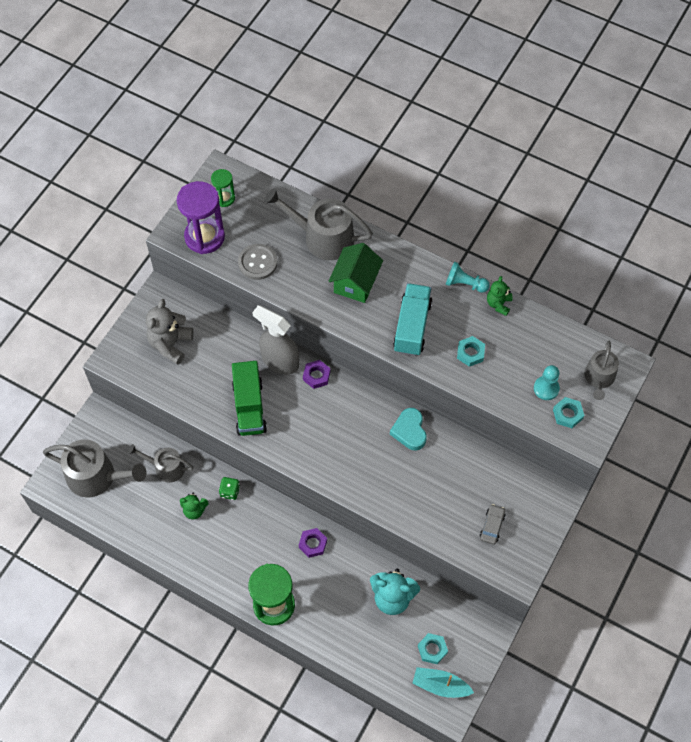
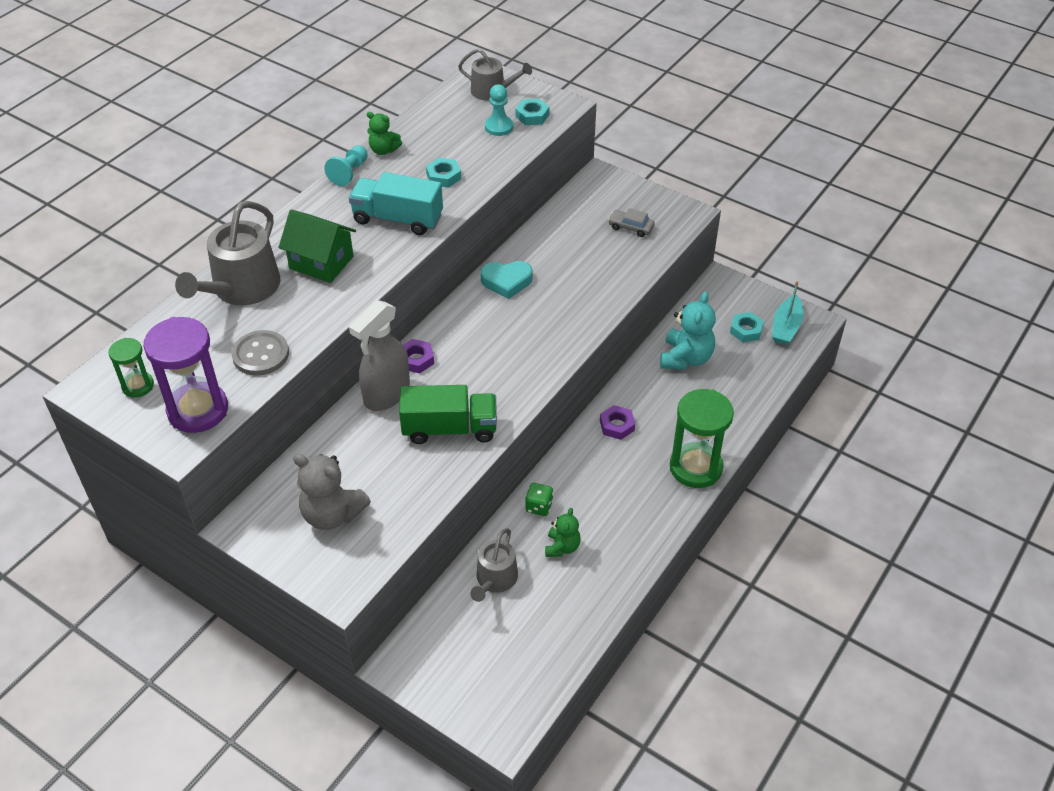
camera: 85 degrees left, 15 degrees down
grey watering can [43,439,147,498] -> none

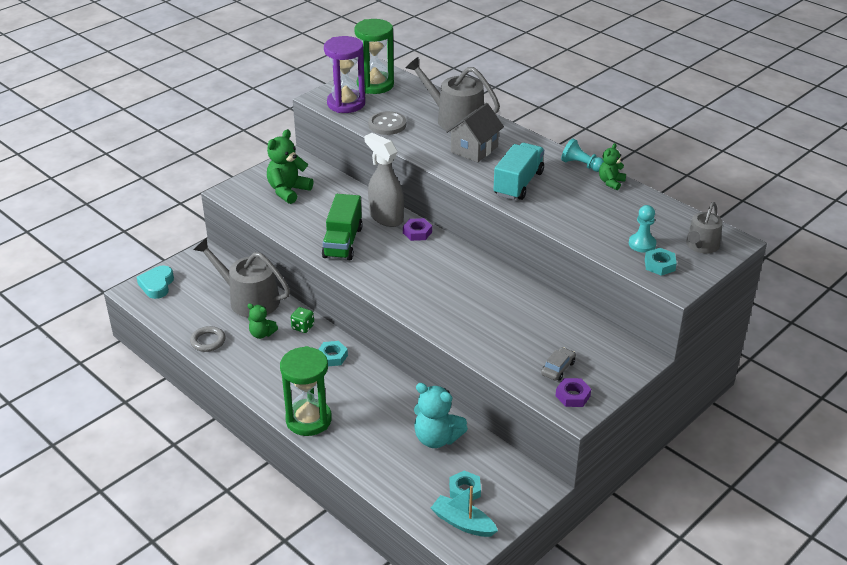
camera: 100 degrees right, 10 degrees down
green hourglass [108,338,154,397] -> green hourglass [354,19,394,94], size x1.89
green house [279,209,356,283] -> grey house [446,103,504,162]
grey teddy bear [293,454,371,530] -> green teddy bear [267,129,313,204]
turquoise nut [426,158,461,188] -> turquoise nut moved to [318,341,348,366]
grey watering can [470,528,518,602] -> grey watering can [194,238,290,318], size x1.64
turquoise heart [480,261,533,299] -> turquoise heart moved to [137,265,174,299]
purple nut [600,405,635,440] -> purple nut moved to [556,378,591,407]
none -> grey ring [190,326,226,352]

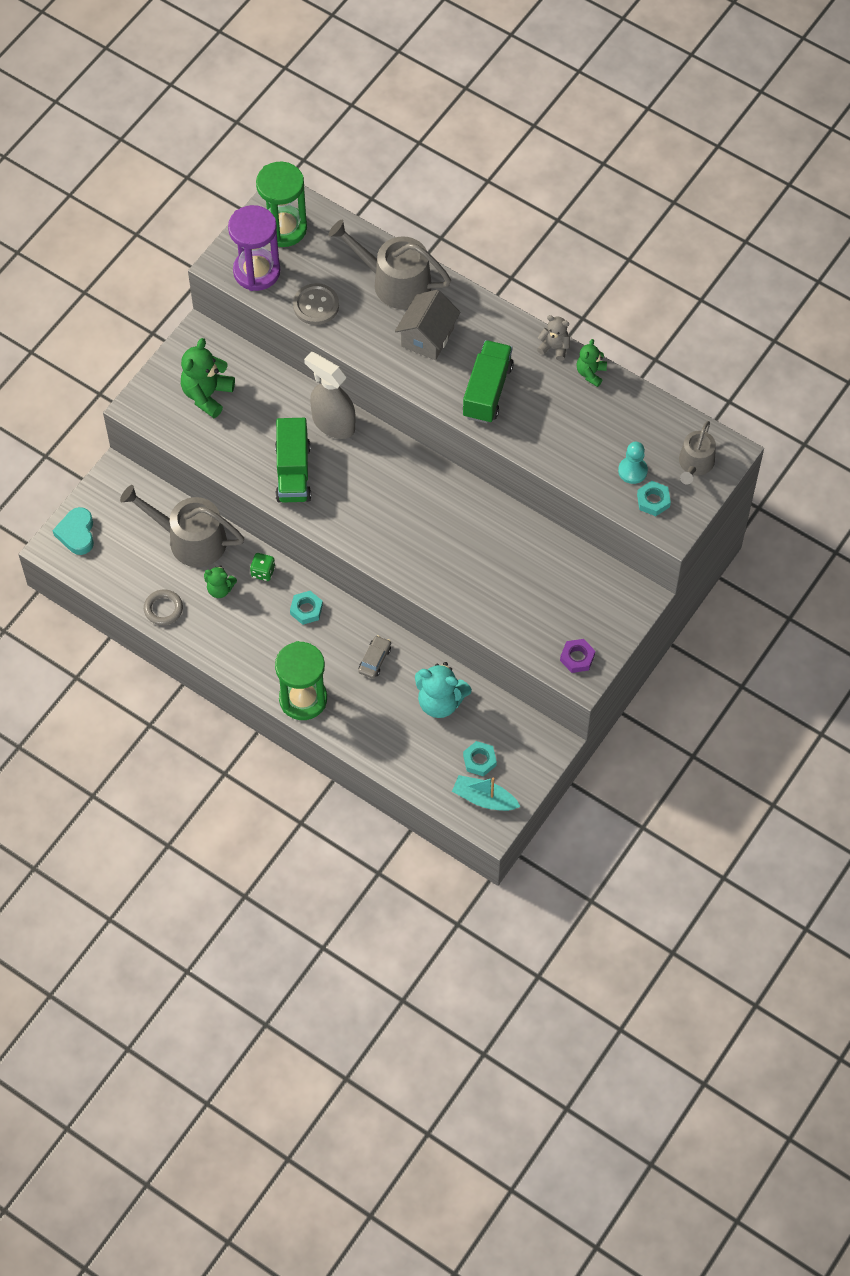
camera: 10 degrees left, 25 degrees up
purple nut [403,218,432,241] -> none
turquoise truck [493,143,544,200] -> green truck [463,340,514,423]
grey car [541,347,576,381] -> grey car moved to [358,635,391,679]
turquoise pawn [561,138,604,172] -> grey teddy bear [537,315,570,361]

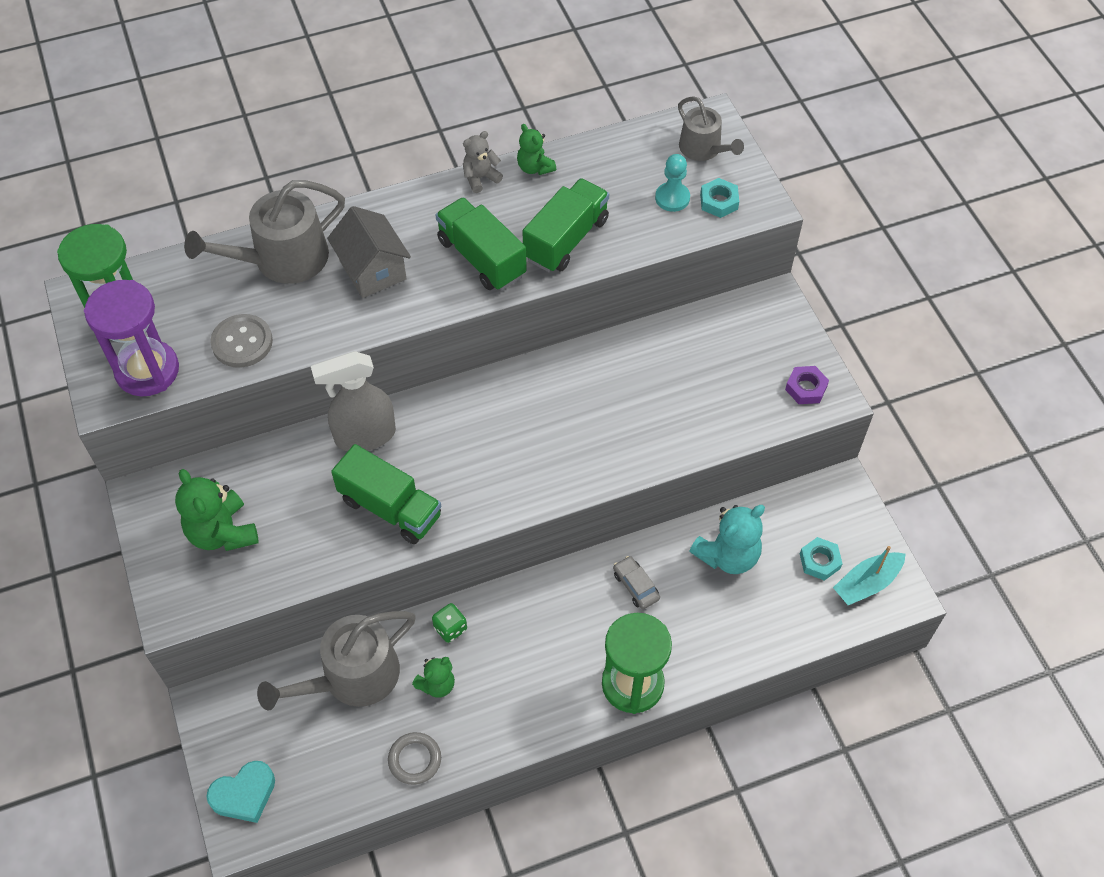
camera: 55 degrees left, 5 degrees down
turquoise heart [53,507,94,555] -> turquoise heart turned 60 degrees counterclockwise [206,761,275,823]
turquoise nut [290,591,323,625] -> none
none -> green truck [522,178,609,272]

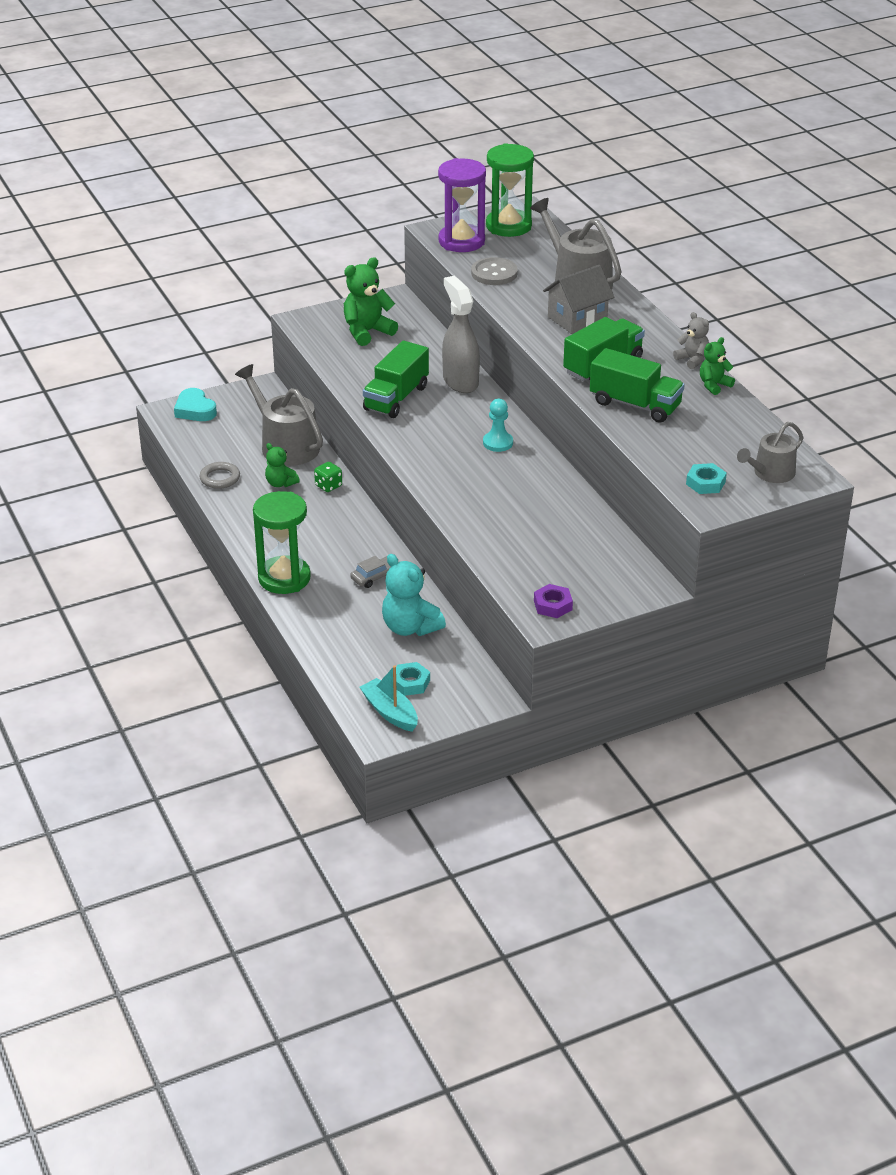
camera: 85 degrees right, 20 degrees down
turquoise pawn [655,154,690,212] -> turquoise pawn moved to [483,399,513,452]

